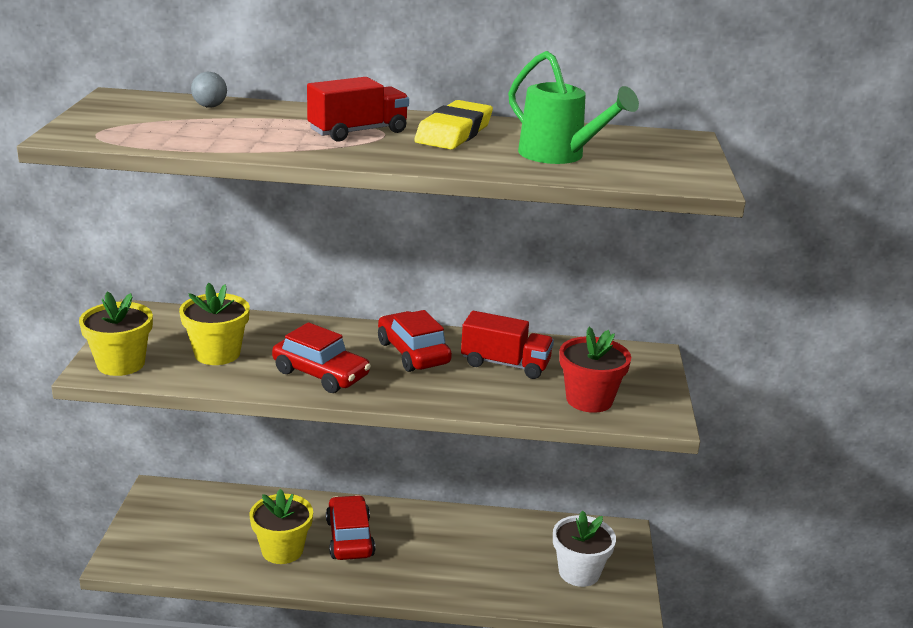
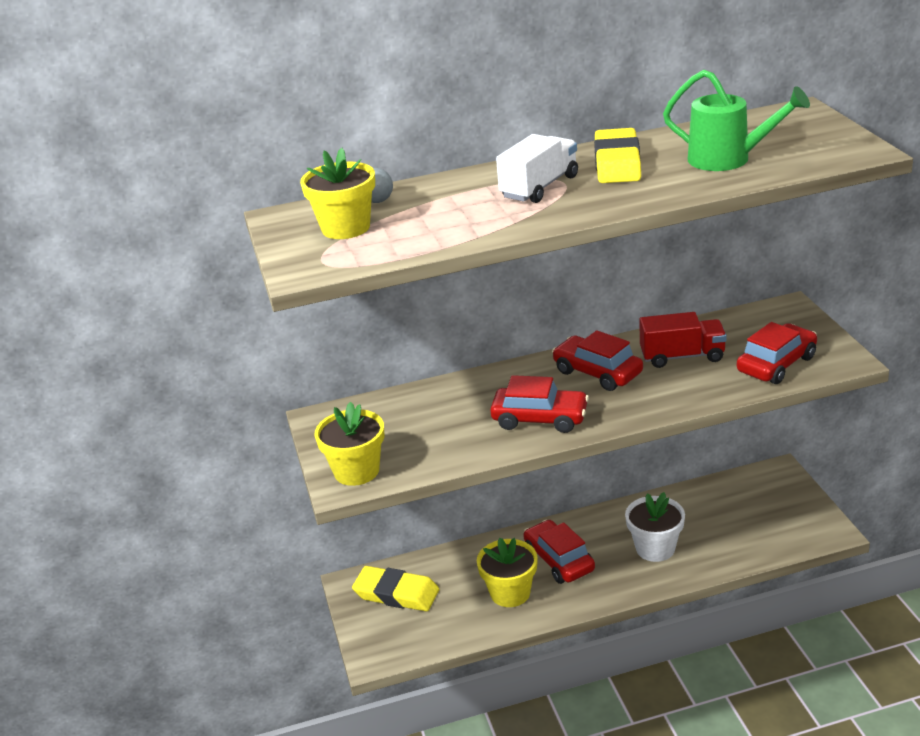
camera: 15 degrees left, 5 degrees up
yellow flower pot [179,283,250,365] -> yellow flower pot moved to [300,148,375,239]
red truck [307,77,409,142] -> white truck [496,134,578,203]
white flower pot [553,510,616,587] -> white flower pot moved to [625,492,685,562]
red flower pot [559,327,631,413] -> red car [737,322,817,384]
none -> yellow eraser [352,566,439,611]

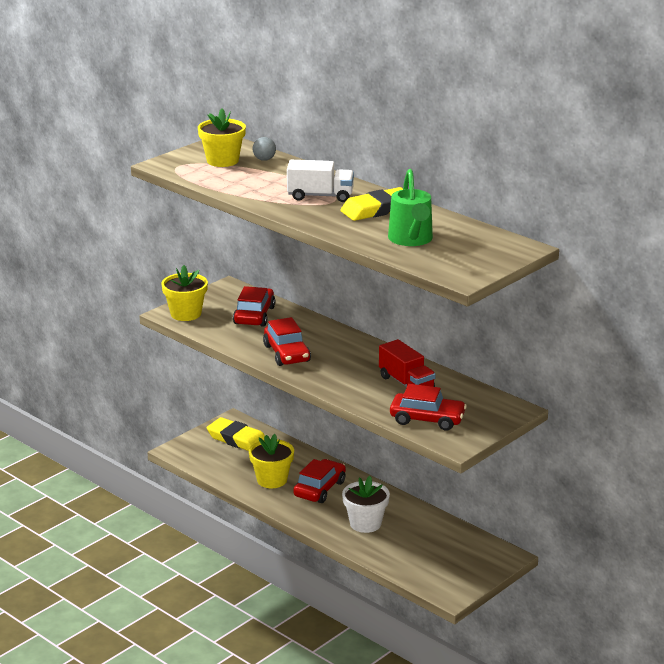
camera: 55 degrees right, 5 degrees down
yellow eraser [352,566,439,611] -> yellow eraser turned 45 degrees counterclockwise [207,417,265,451]
red car [552,330,643,391] -> red car moved to [233,286,275,327]

